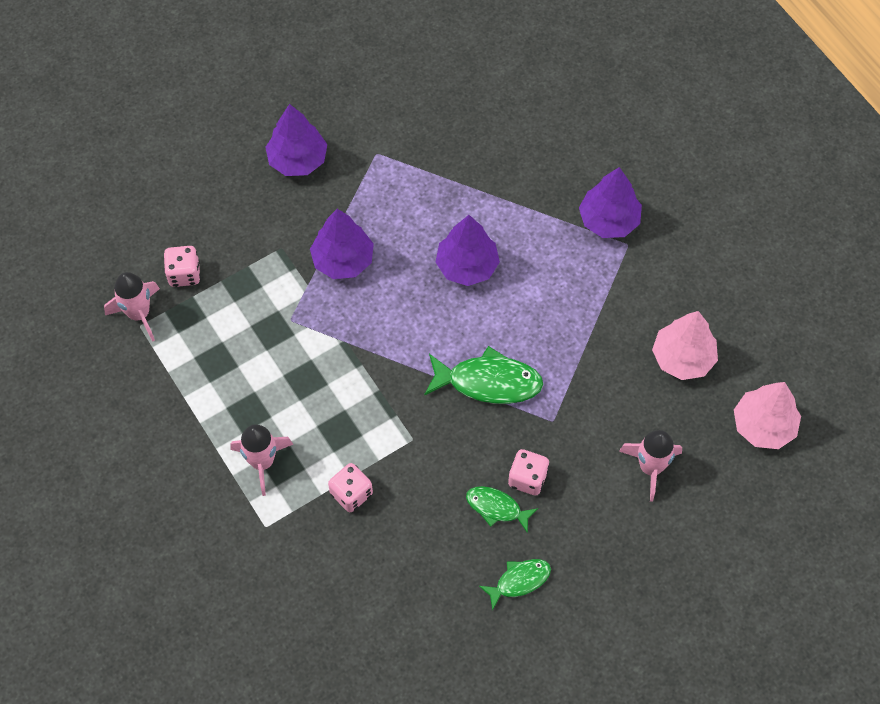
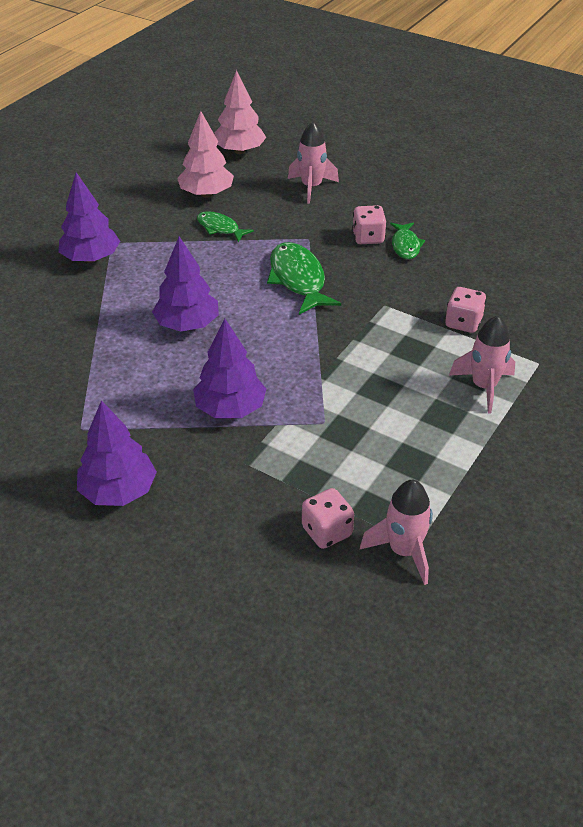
camera: 115 degrees left, 20 degrees down
green fish [479,559,551,611] -> green fish moved to [197,211,254,242]

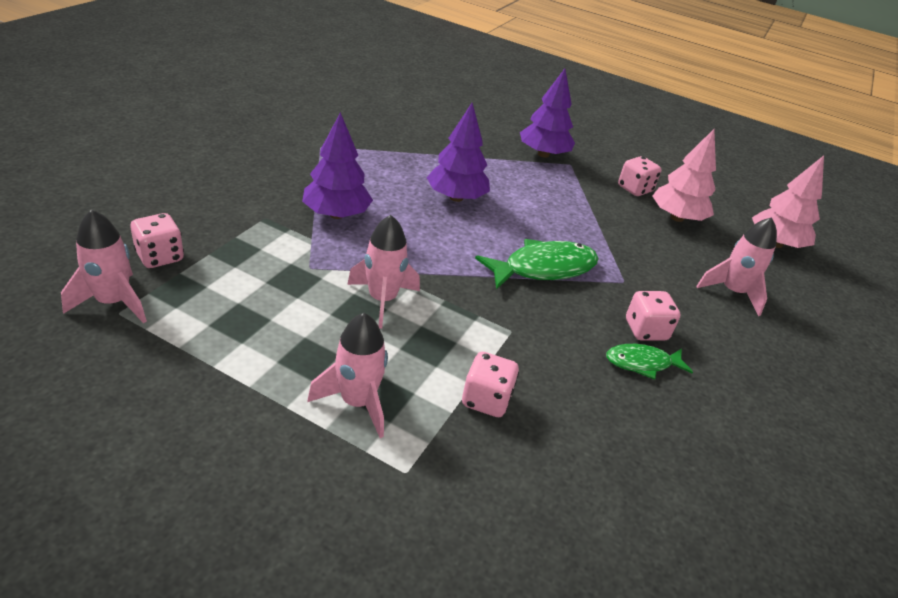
camera: 80 degrees right, 5 degrees down
purple tree [77,400,157,506] -> none
green fish [197,211,254,242] -> none
none -> pink rocket [347,215,420,329]
none -> pink dice [618,156,661,196]

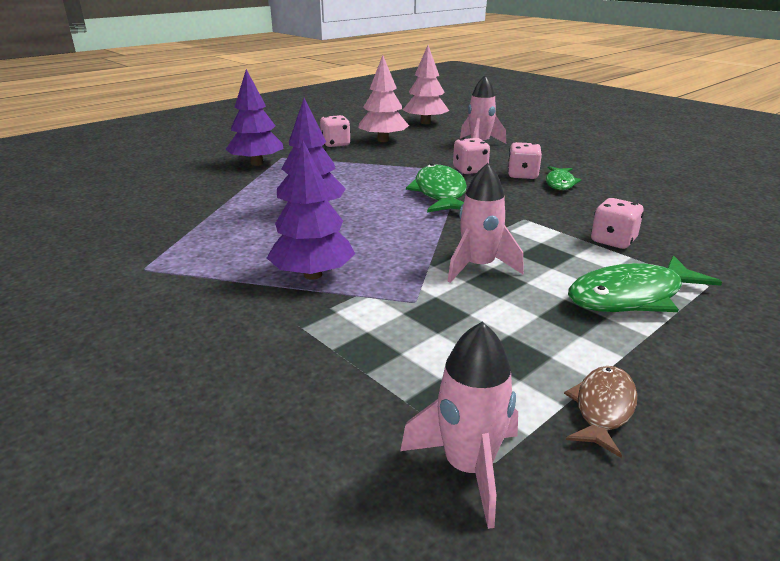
camera: 65 degrees left, 10 degrees down
pink dice [130,213,184,268] -> pink dice moved to [453,138,490,174]
pink rocket [307,313,388,438] -> green fish [568,255,722,312]
none -> brown fish [564,366,637,458]

